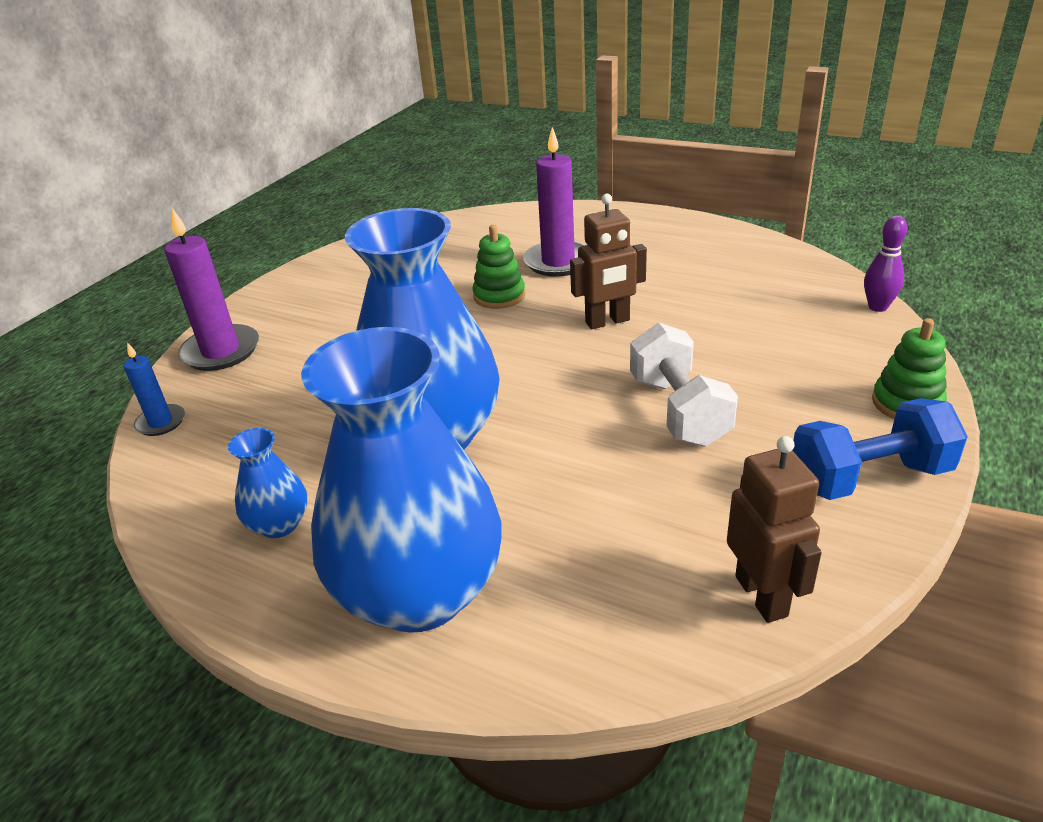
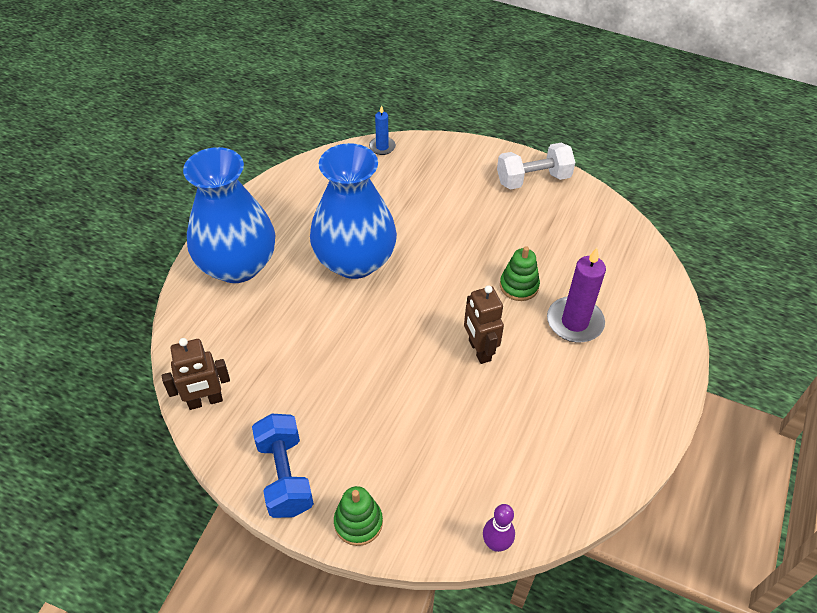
camera: 85 degrees right, 15 degrees up
purple candle [164,208,259,371] -> none
blue vase [228,428,308,538] -> none
white dumbbell [630,323,738,447] -> white dumbbell moved to [497,143,576,190]

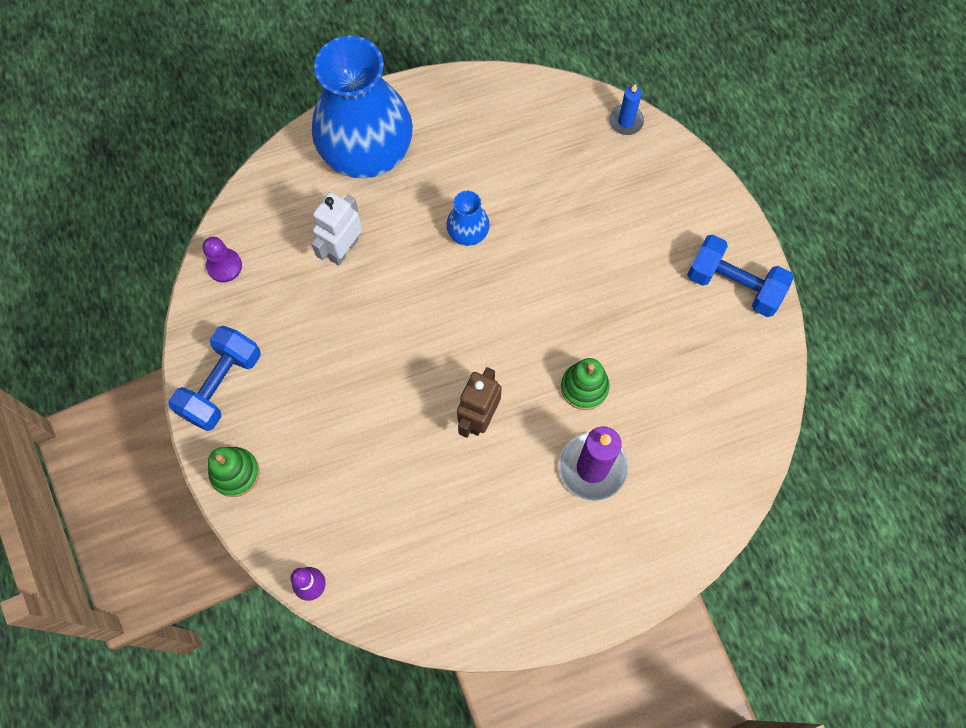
camera: 45 degrees right, 20 degrees up
brown robot [162,338,230,410] -> purple pawn [202,237,242,282]
blue vase [310,143,397,279] -> blue vase [446,191,490,246], size x0.43
white dumbbell [497,143,576,190] -> blue dumbbell [687,234,794,317]
none -> white robot [311,192,362,266]

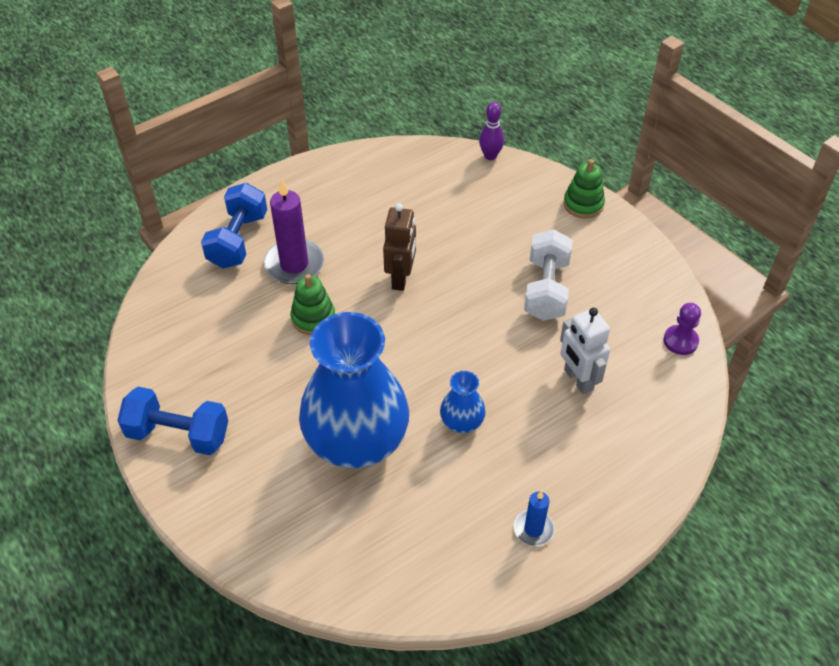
camera: 165 degrees right, 20 degrees down
blue dumbbell [168,326,261,431] -> blue dumbbell moved to [201,183,267,269]
white robot [311,192,362,266] -> white robot turned 135 degrees clockwise [560,308,610,395]
blue vase [312,36,413,178] -> blue vase moved to [299,312,409,468]
blue candle [609,84,644,135] -> blue candle moved to [514,491,555,546]
none -> white dumbbell [524,229,573,321]

